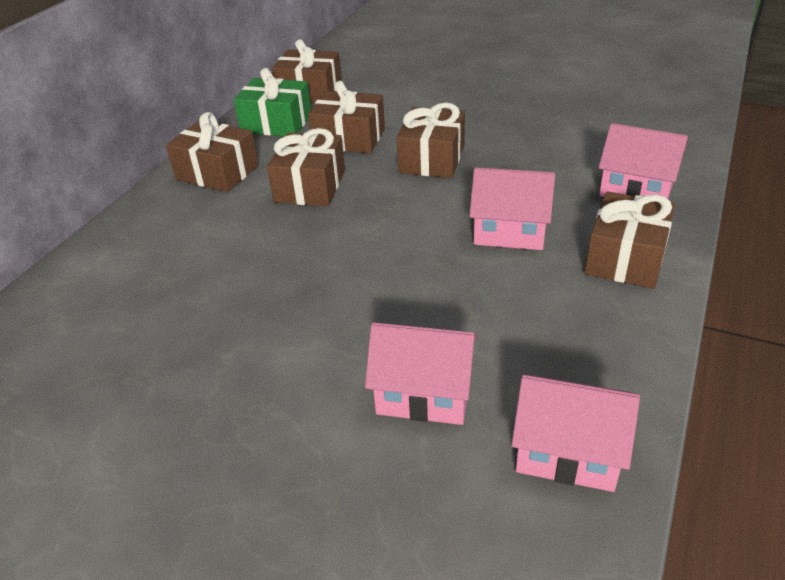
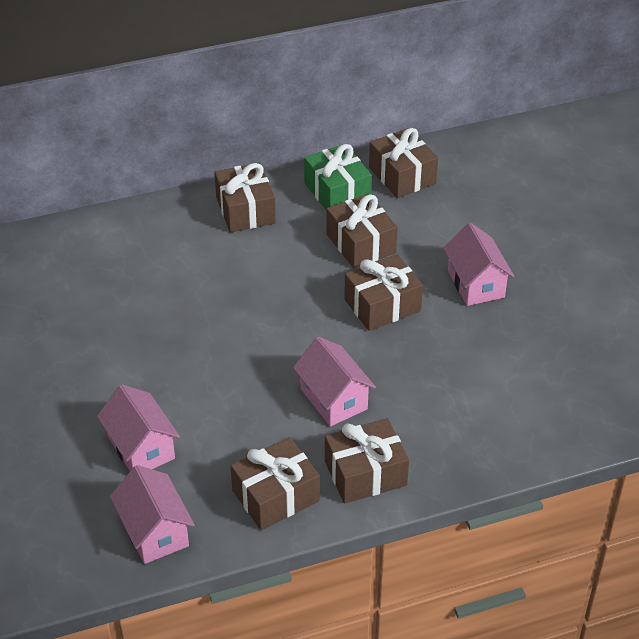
camera: 45 degrees right, 5 degrees up
brown gift [267,128,345,206] -> brown gift moved to [231,437,320,530]
pink house [599,123,688,199] -> pink house moved to [443,223,515,306]

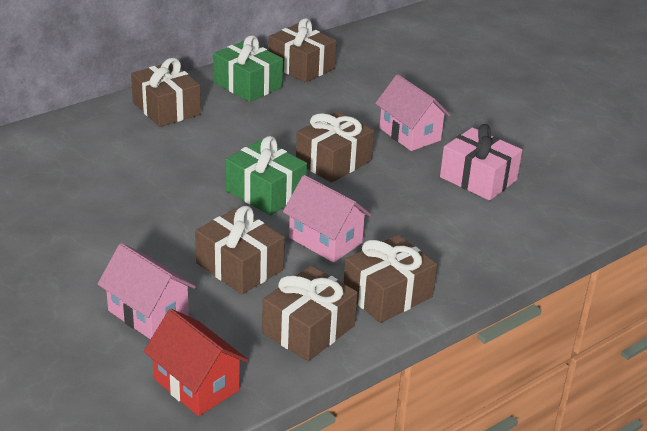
camera: 20 degrees left, 10 degrees down
pink house [110,465,195,564] -> red house [144,309,248,416]
brown gift [326,194,398,269] -> brown gift moved to [195,206,285,294]
none -> green gift [225,136,307,215]
none -> pink gift [440,124,522,201]

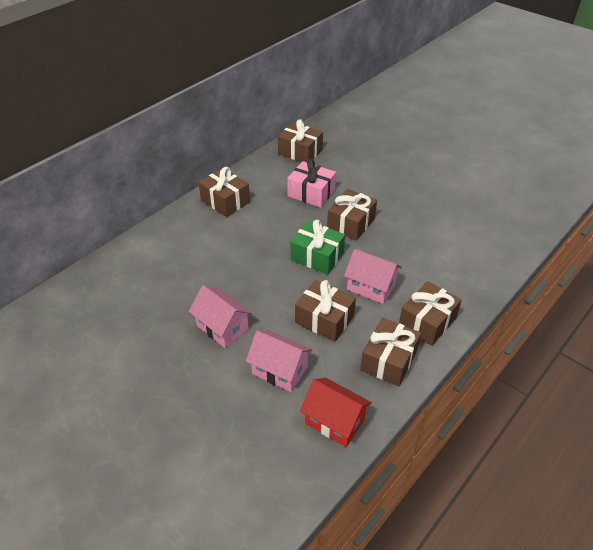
camera: 10 degrees left, 10 degrees up
green gift [213,35,283,102] -> none
pink house [375,75,451,151] -> pink house moved to [189,285,252,348]
pink gift [440,124,522,201] -> pink gift moved to [287,159,336,208]

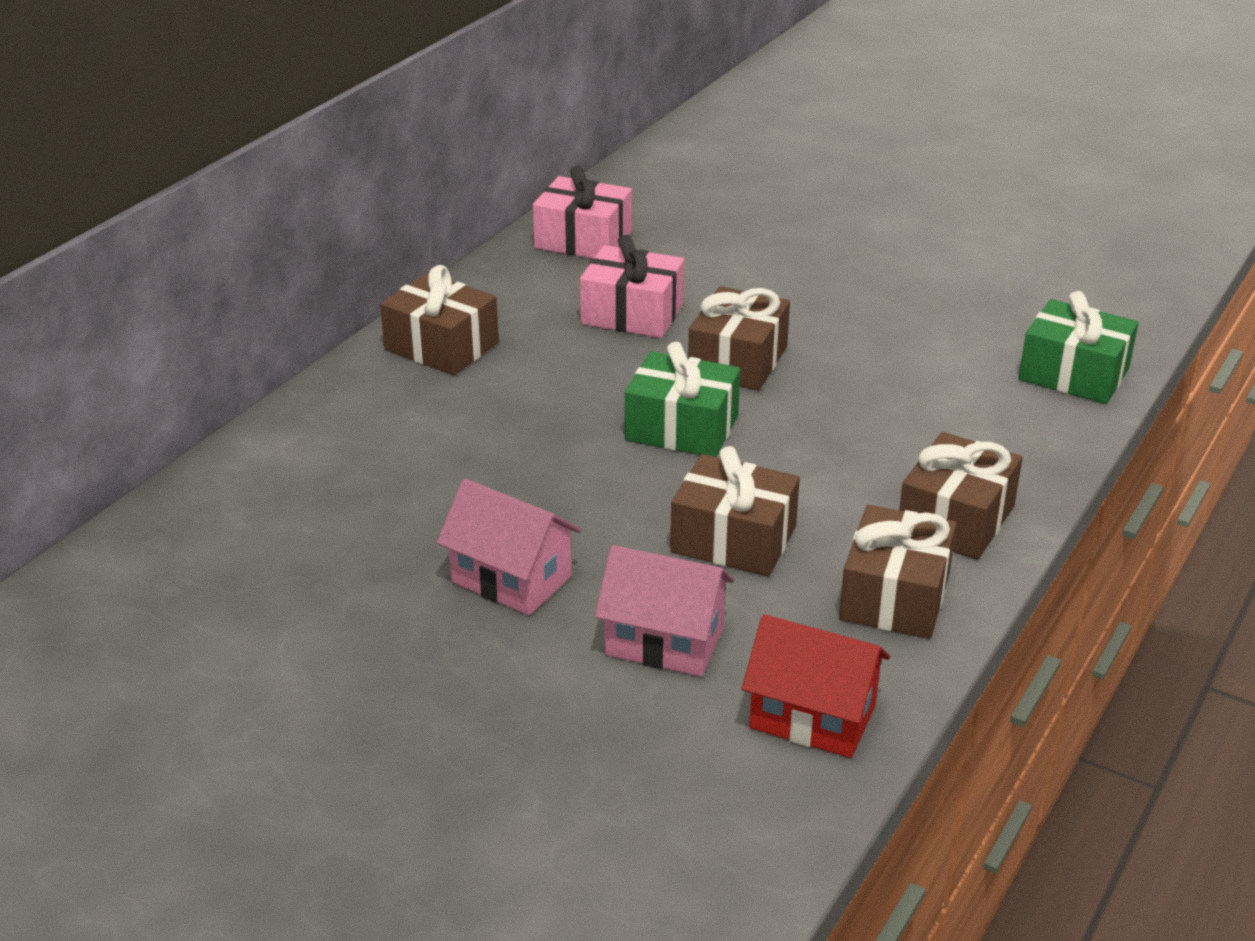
camera: 10 degrees left, 10 degrees down
brown gift [278,119,323,162] -> pink gift [533,166,632,258]
pink house [344,249,402,304] -> none
none -> green gift [1019,291,1138,404]

